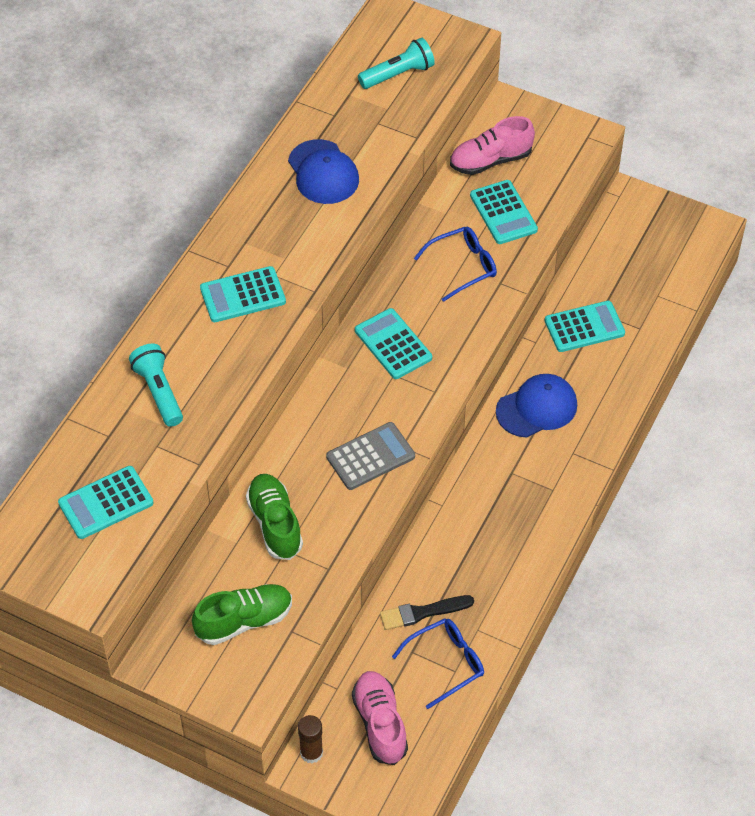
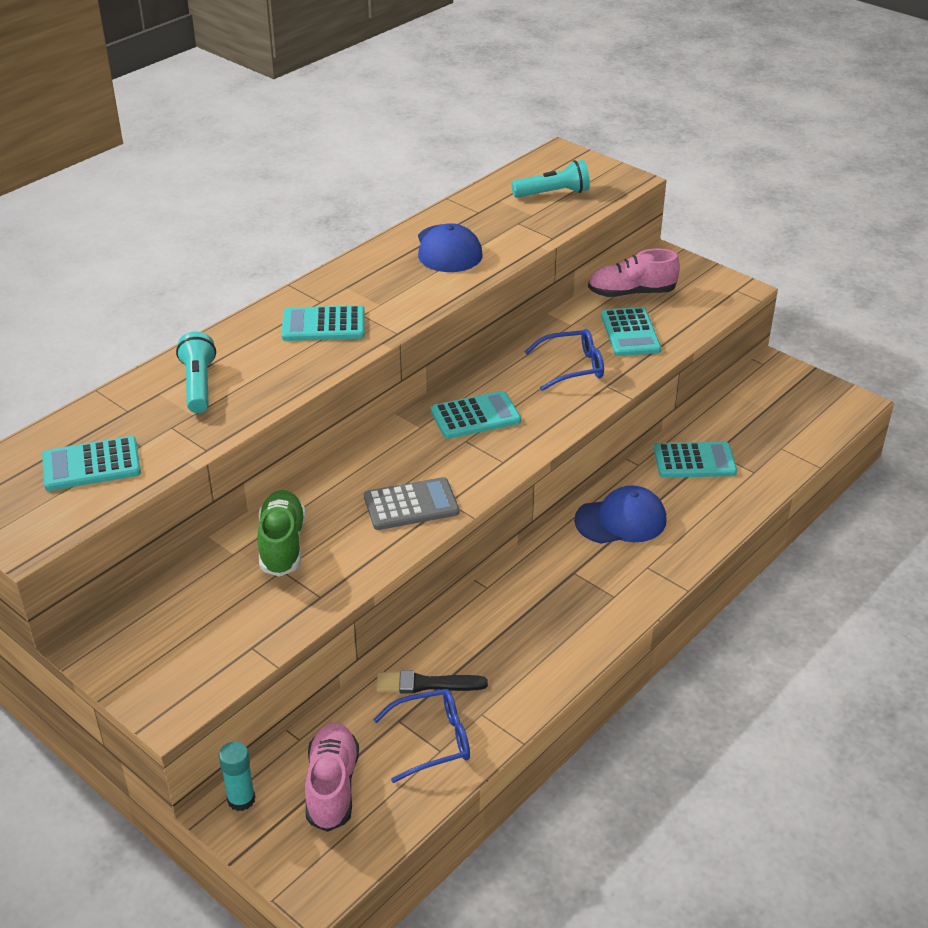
camera: 15 degrees right, 15 degrees down
green shoe [192,584,292,645] -> none
brown glue stick [298,715,323,764] -> turquoise glue stick [219,742,255,811]
turquoise calculator [355,308,432,379] -> turquoise calculator turned 90 degrees clockwise [431,391,521,439]

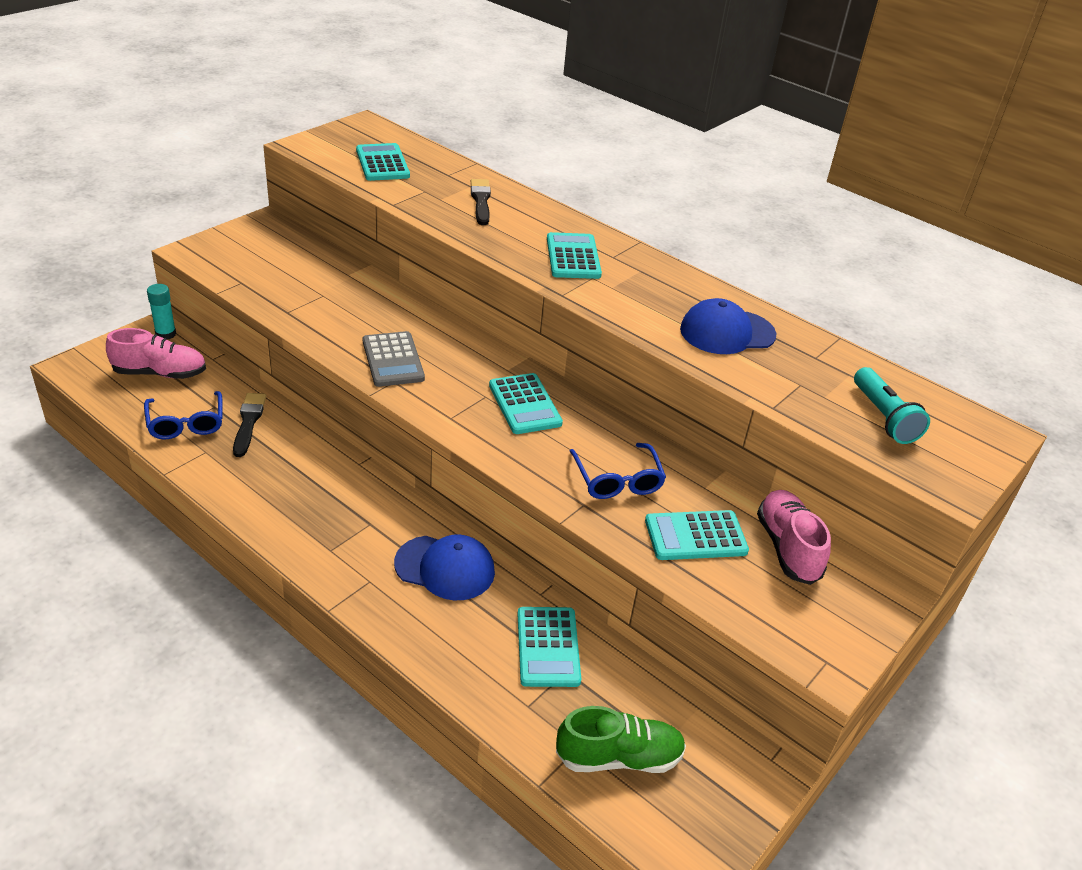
camera: 85 degrees right, 0 degrees up
turquoise flashlight [176,332,216,413] -> black brush [471,179,491,225]
green shoe [257,490,306,577] -> green shoe moved to [556,706,686,773]
blue cap [574,485,667,544] -> blue cap turned 60 degrees counterclockwise [394,535,495,600]

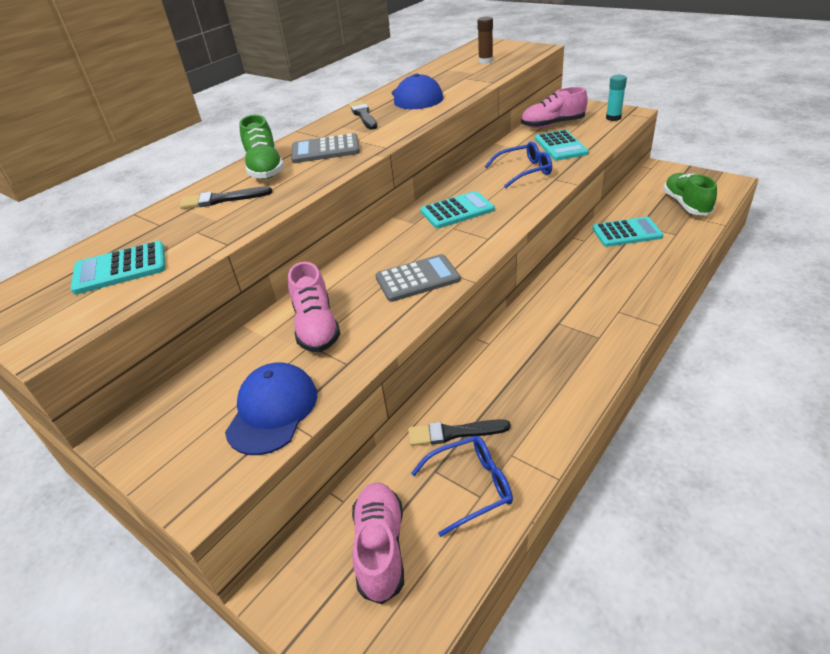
camera: 85 degrees left, 0 degrees up
turquoise glue stick [147,284,176,339] -> turquoise glue stick moved to [606,75,627,121]
blue cap [394,535,495,600] -> blue cap moved to [225,362,317,455]
turquoise calculator [547,232,602,279] -> grey calculator [291,133,360,163]
turquoise flashlight [854,367,930,444] -> brown glue stick [477,17,493,64]
none -> green shoe [239,115,284,179]
none -> pink shoe [288,262,340,352]
none -> black brush [348,100,377,130]

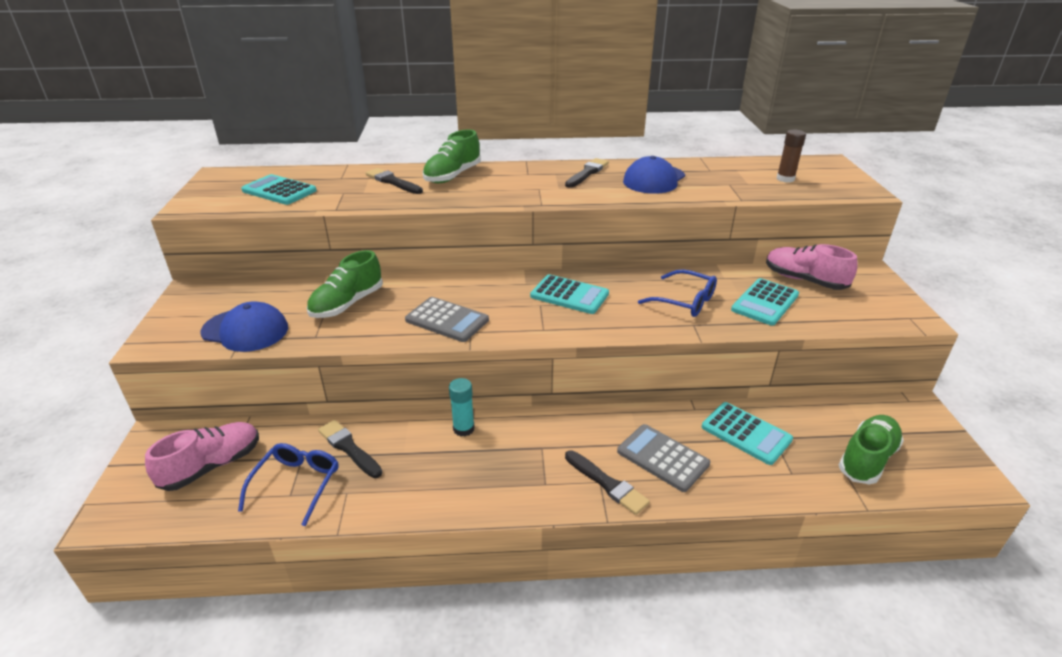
camera: 45 degrees right, 5 degrees down
blue cap [225,362,317,455] -> blue cap turned 45 degrees clockwise [201,301,288,352]
pink shoe [288,262,340,352] -> green shoe [307,250,383,318]
grey calculator [291,133,360,163] -> grey calculator moved to [617,424,710,492]
blue glasses [411,436,513,537] -> blue glasses turned 105 degrees counterclockwise [238,443,339,526]
turquoise glue stick [606,75,627,121] -> turquoise glue stick moved to [449,378,475,437]
none -> black brush [565,450,650,515]

